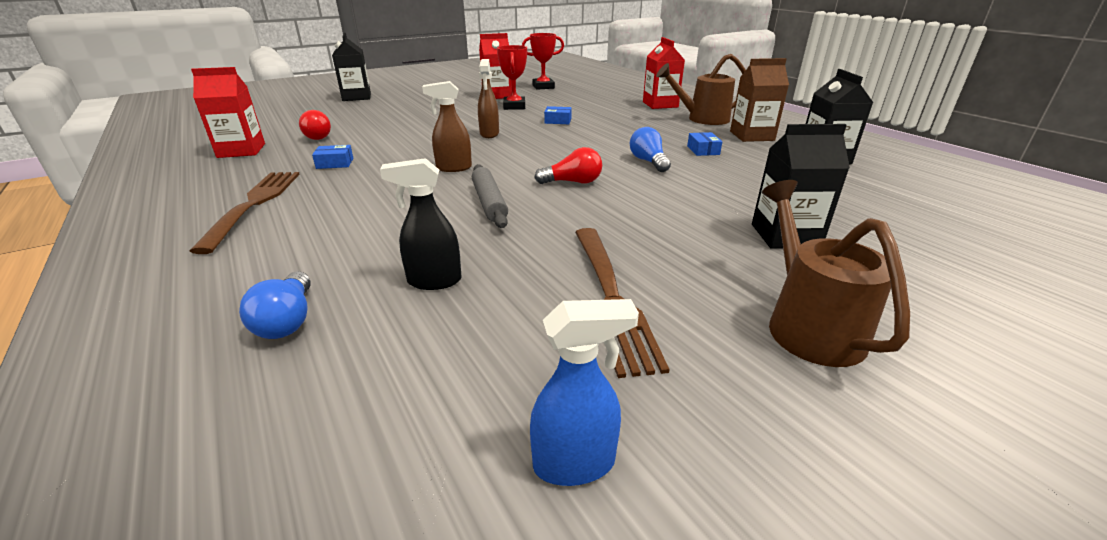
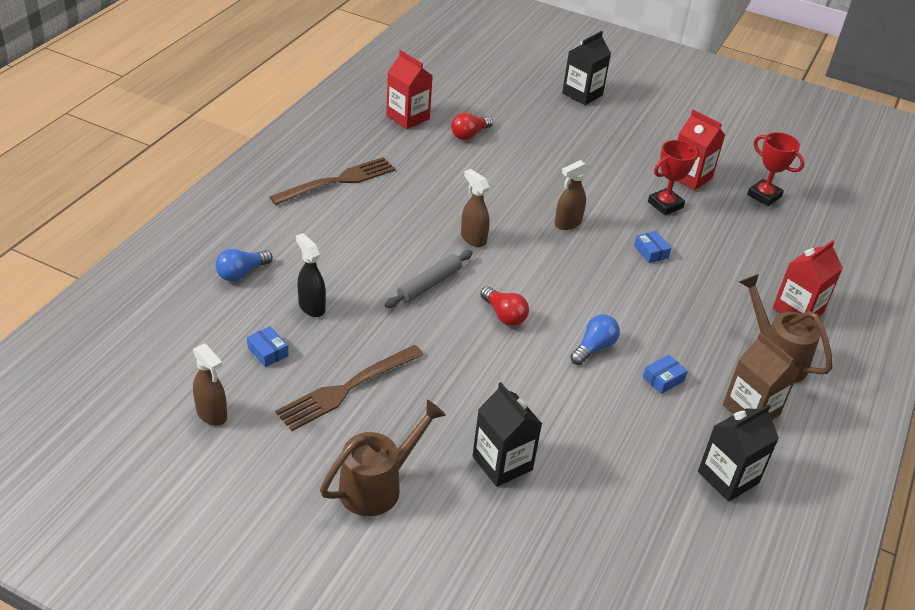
camera: 55 degrees right, 10 degrees up
blue box [312,145,353,169] -> blue box moved to [247,326,289,367]
blue spray bottle [530,299,639,486] -> brown spray bottle [193,343,227,426]

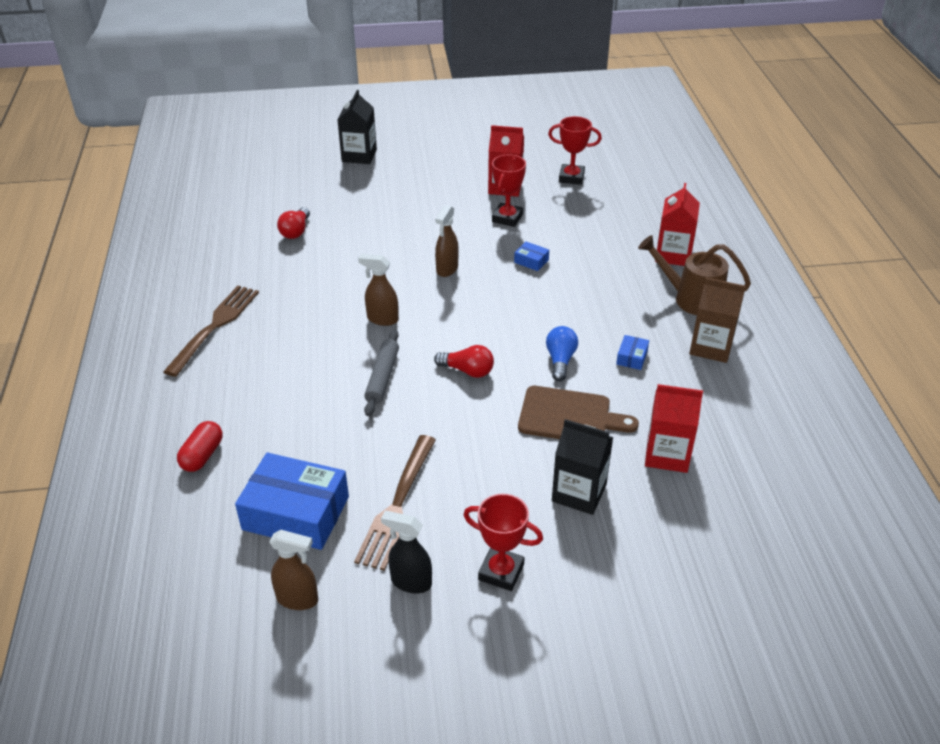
camera: 30 degrees left, 0 degrees up
blue light bulb [216,249,273,281] -> red capsule [177,421,223,472]
blue box [247,326,289,367] -> blue box [235,453,349,550], size x2.39
black spray bottle [296,233,326,317] -> black spray bottle moved to [381,511,432,593]
brown watering can [320,400,446,516] -> red trophy [463,494,543,591]
red carton [386,50,433,129] -> red carton moved to [645,384,703,473]
black carton [698,404,779,502] -> none
none -> brown cutting board [518,386,639,439]

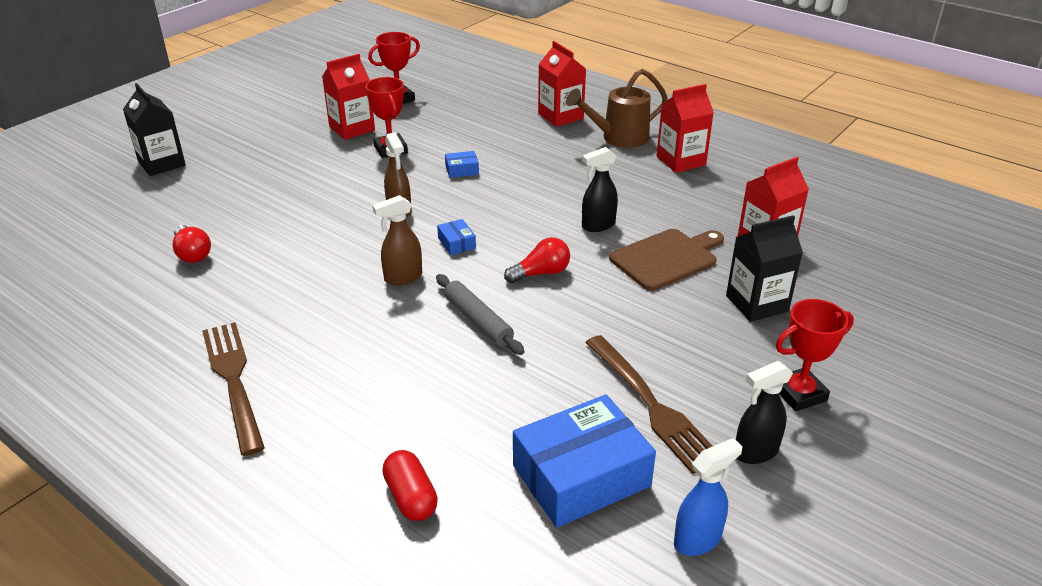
camera: 45 degrees left, 5 degrees down
brown spray bottle [269,530,318,610] -> blue spray bottle [674,438,742,556]
blue light bulb [546,326,578,381] -> black spray bottle [582,147,618,232]
blue box [616,335,649,370] -> blue box moved to [437,219,476,255]
brown carton [689,278,745,363] -> red carton [657,84,714,173]

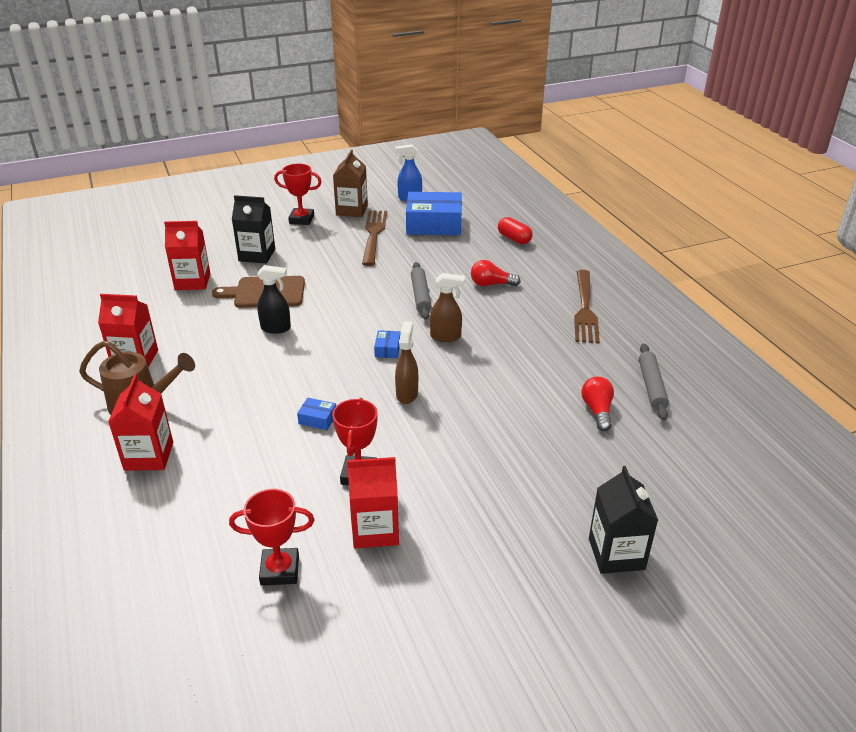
camera: 150 degrees left, 0 degrees up
red capsule [382,450,438,521] -> red capsule turned 45 degrees counterclockwise [498,217,533,244]
red light bulb [504,237,570,283] -> red light bulb moved to [471,260,521,286]
black spray bottle [736,361,793,464] -> brown carton [333,149,368,217]
none -> grey rolling pin [639,344,669,421]

